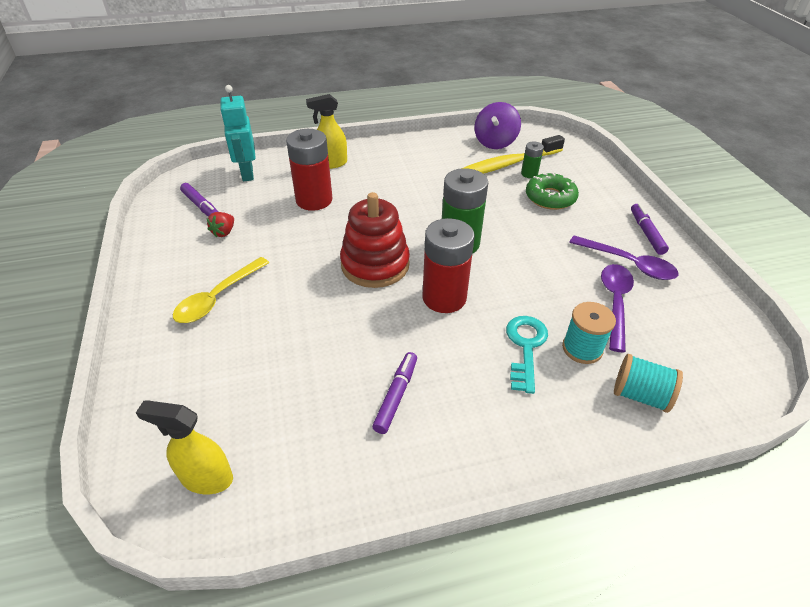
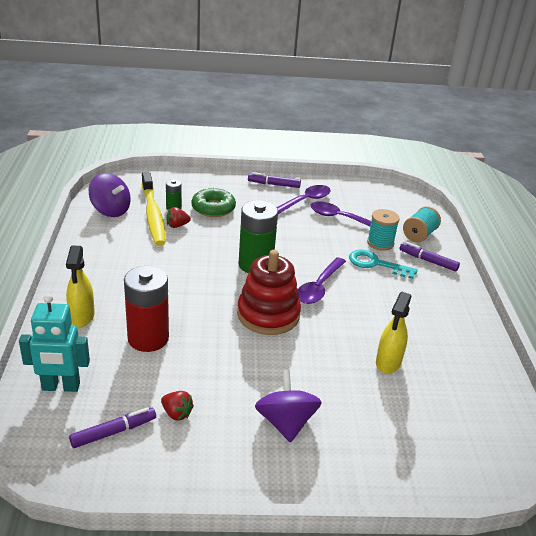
camera: 80 degrees left, 10 degrees down
yellow spray bottle [136,400,233,494] -> yellow spray bottle moved to [376,292,411,374]
yellow spoon [173,257,269,323] -> purple spinning top [255,370,322,443]
purple marker [372,352,417,434] -> purple marker moved to [400,242,460,272]
red battery [422,218,474,313] -> purple spoon [298,257,346,304]
none -> red strawberry [166,207,191,228]

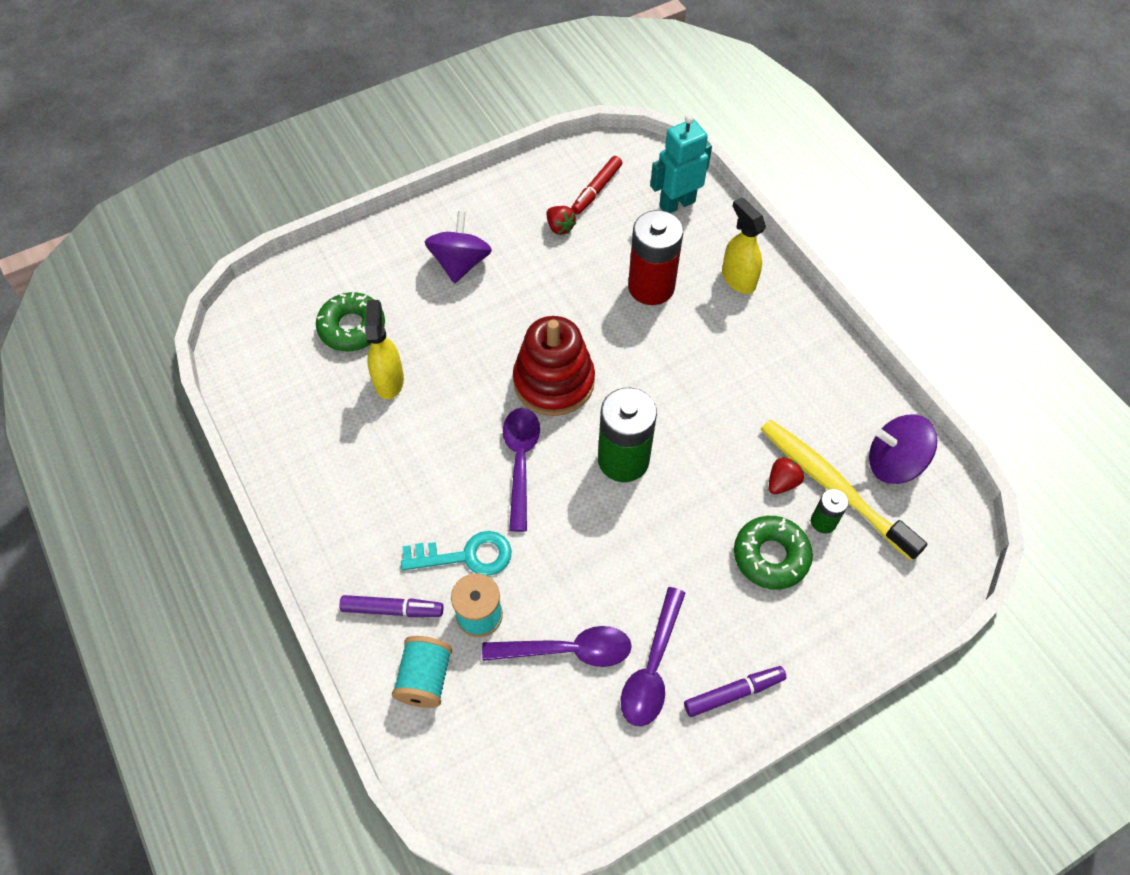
camera: 155 degrees right, 25 degrees up
purple marker [69,407,156,448] -> red marker [571,156,622,215]
red strawberry [161,391,194,421] -> red strawberry turned 135 degrees counterclockwise [547,206,576,235]
purple spinning top [255,370,322,443] -> purple spinning top turned 135 degrees counterclockwise [425,211,492,284]
none -> green donut [316,292,385,351]

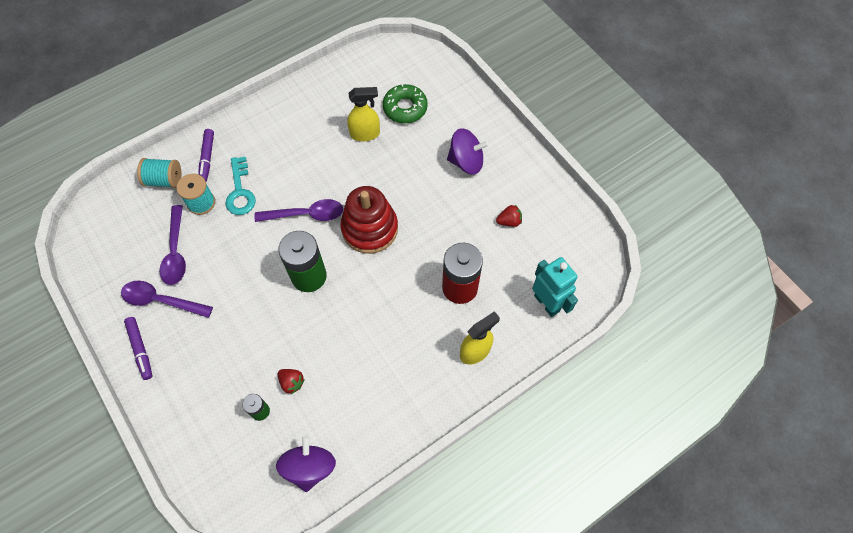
camera: 85 degrees right, 5 degrees up
red strawberry [547,206,576,235] -> red strawberry turned 150 degrees counterclockwise [496,205,522,227]
red marker [571,156,622,215] -> none
green donut [734,516,813,590] -> none
yellow toothbrush [761,420,927,561] -> none

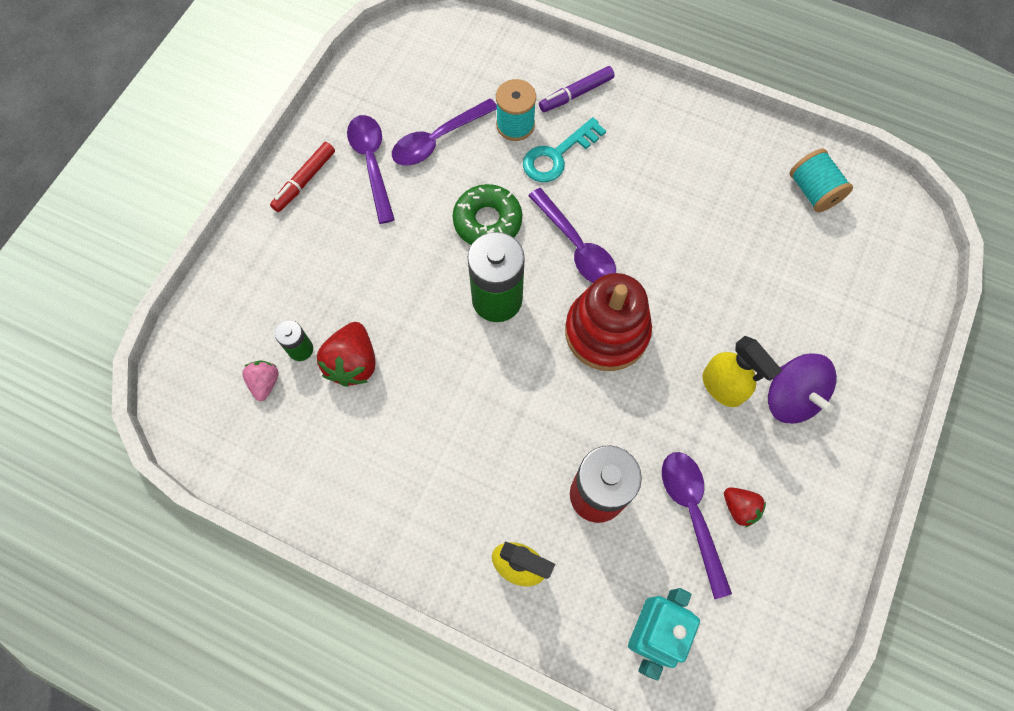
camera: 60 degrees right, 5 degrees up
purple marker [124,317,153,380] -> red marker [270,142,335,212]
turquoise spool [137,158,181,188] -> turquoise spool moved to [789,149,853,212]
purple spinning top [276,435,336,492] -> none
red strawberry [278,369,305,394] -> red strawberry [317,322,375,387], size x1.68
yellow spray bottle [347,87,380,141] -> yellow spray bottle moved to [703,336,782,407]
green donut [383,83,428,123] -> green donut moved to [452,184,522,245]
none -> pink strawberry [242,361,279,401]
none -> purple spoon [662,452,732,599]

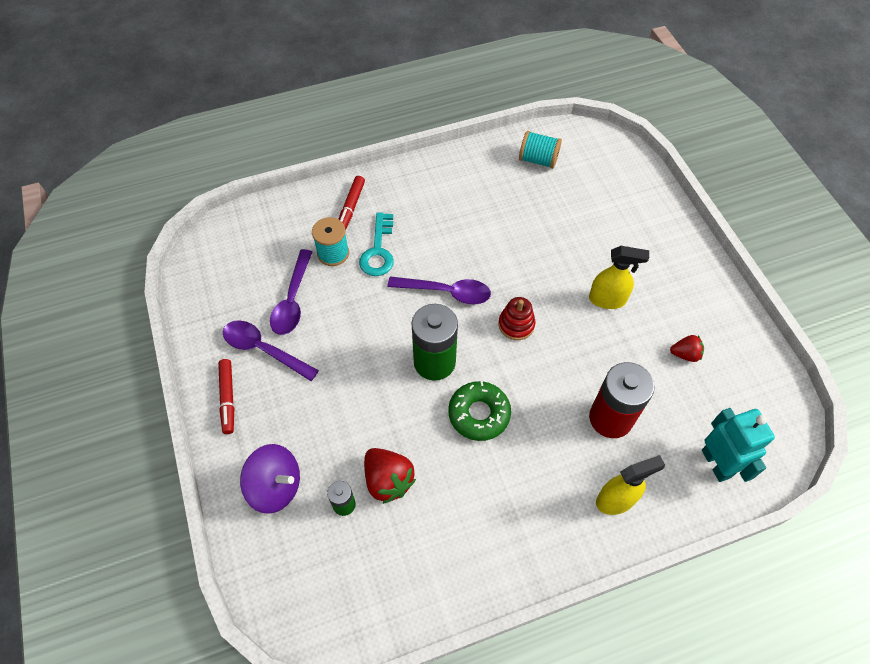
camera: 45 degrees left, 10 degrees down
pink strawberry [242,361,279,401] -> none
green donut [452,184,522,245] -> green donut moved to [448,381,511,441]
purple marker [539,66,614,112] -> red marker [339,176,365,230]
red stacking toy [565,273,652,371] -> red stacking toy [498,297,535,340], size x0.54
purple spoon [662,452,732,599] -> none
purple spinning top [768,353,837,424] -> purple spinning top moved to [240,444,300,514]

